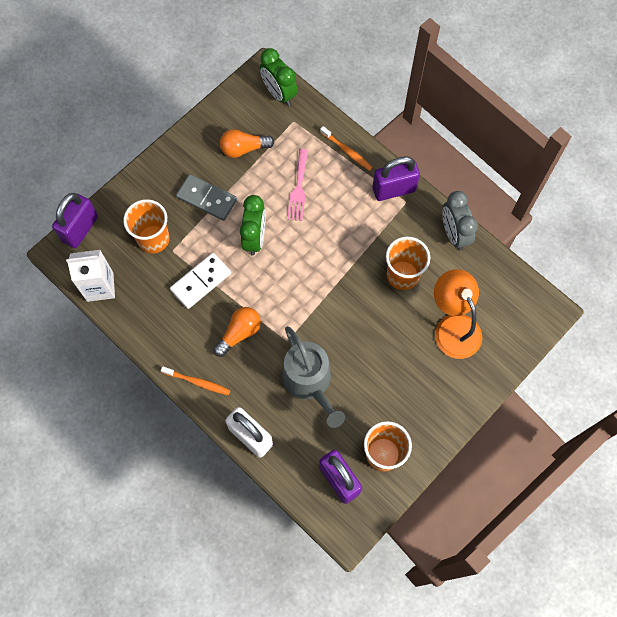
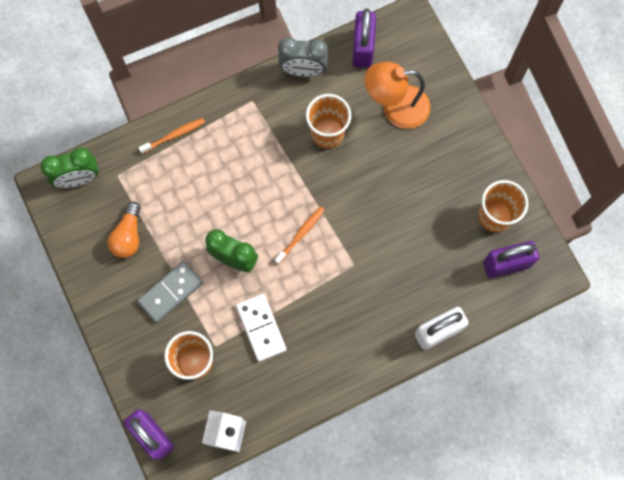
camera: 70 degrees left, 5 degrees up
orange toothbrush [161,366,230,395] -> orange toothbrush moved to [275,206,325,264]
orange light bulb [213,307,261,357] -> none
grey watering can [282,326,345,428] -> none
pink fork [287,149,308,221] -> none
purple padlock [372,156,420,201] -> purple padlock moved to [352,8,376,68]

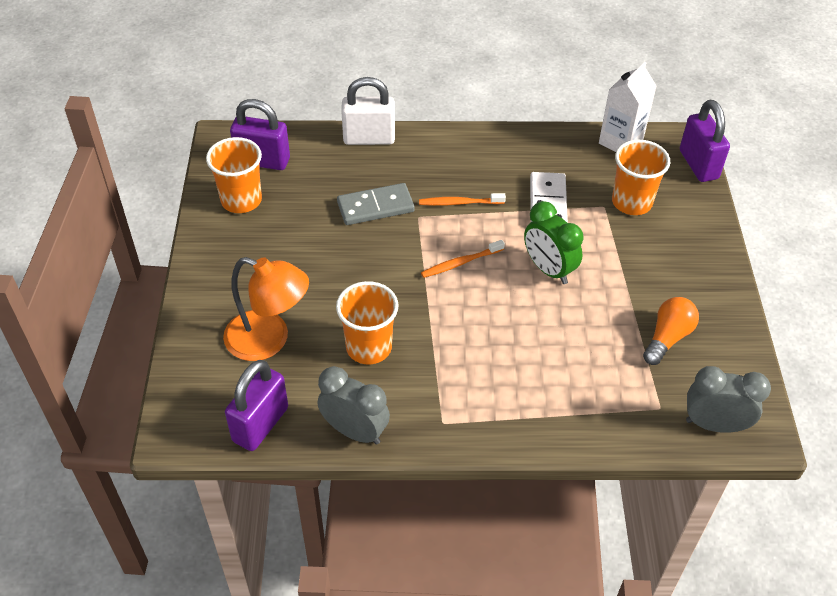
camera: 155 degrees left, 25 degrees down
green clock [40,147,99,188] -> grey clock [686,366,771,433]
grey domino [137,261,203,323] -> grey domino moved to [337,183,415,225]
orange toothbrush [139,118,205,154] -> orange toothbrush moved to [419,193,506,206]

